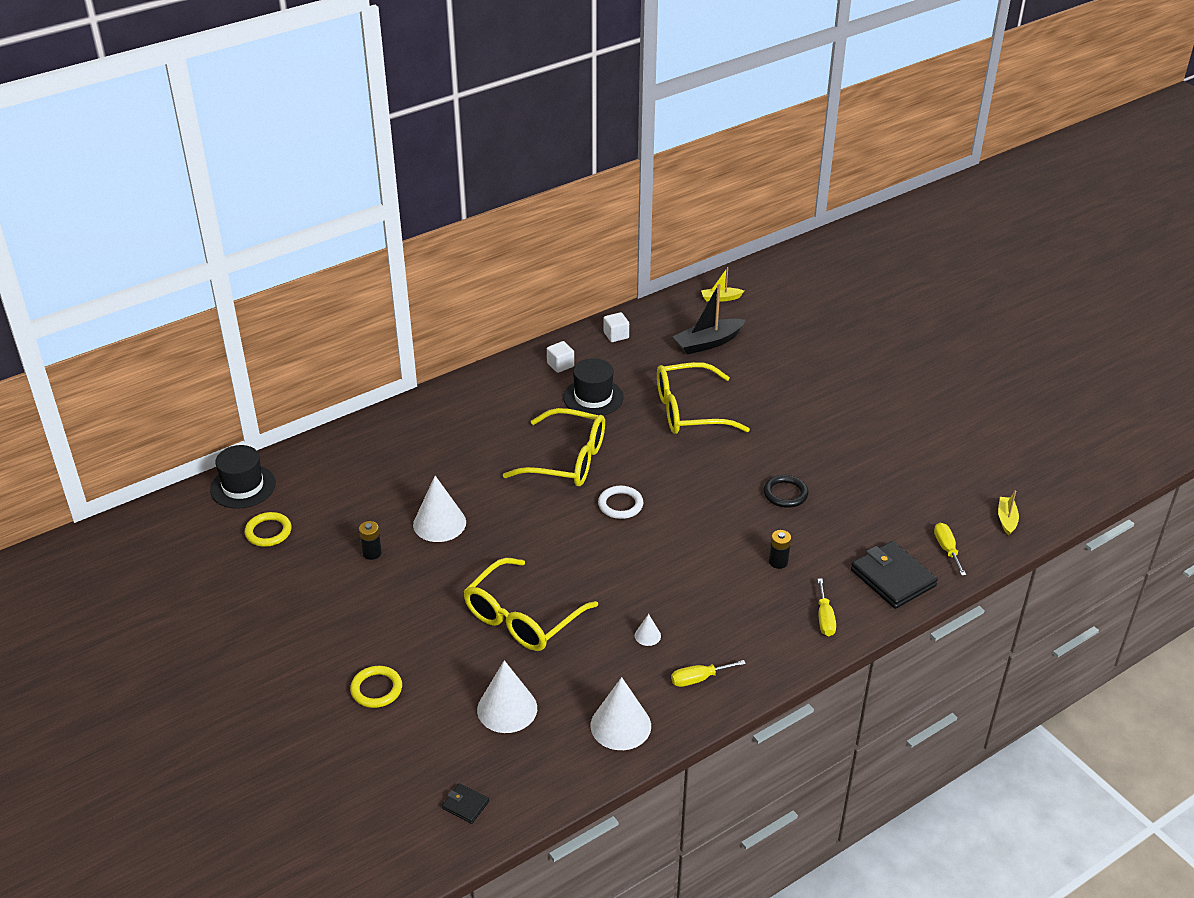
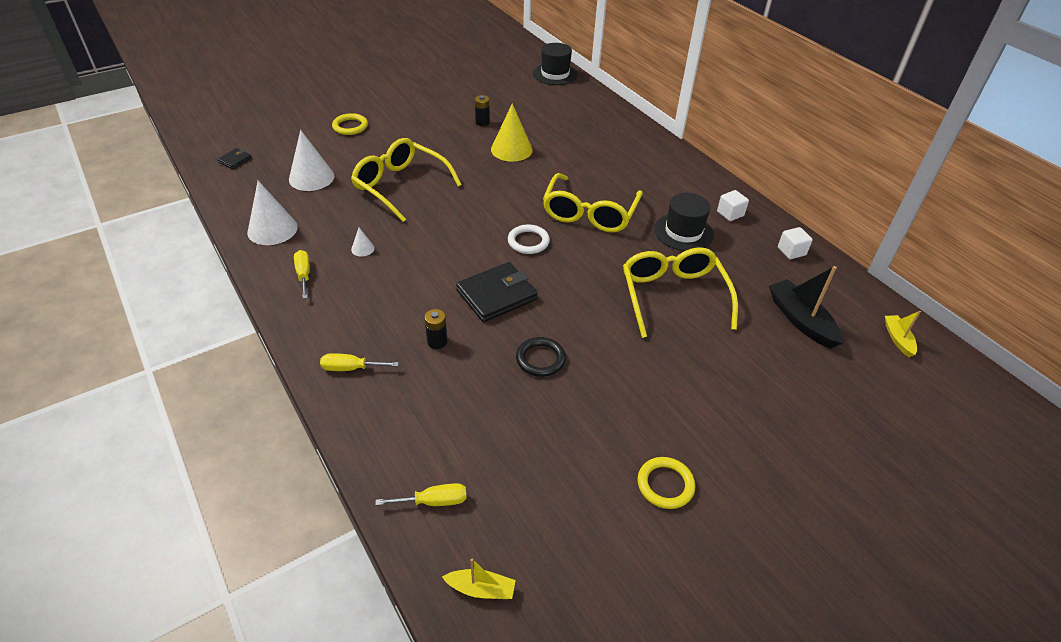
camera: 90 degrees right, 5 degrees up
yellow ring [245,512,291,547] -> yellow ring moved to [637,457,695,509]
white cone [413,476,466,542] -> yellow cone [491,103,533,162]
black wallet [851,541,938,609] -> black wallet moved to [456,262,537,322]

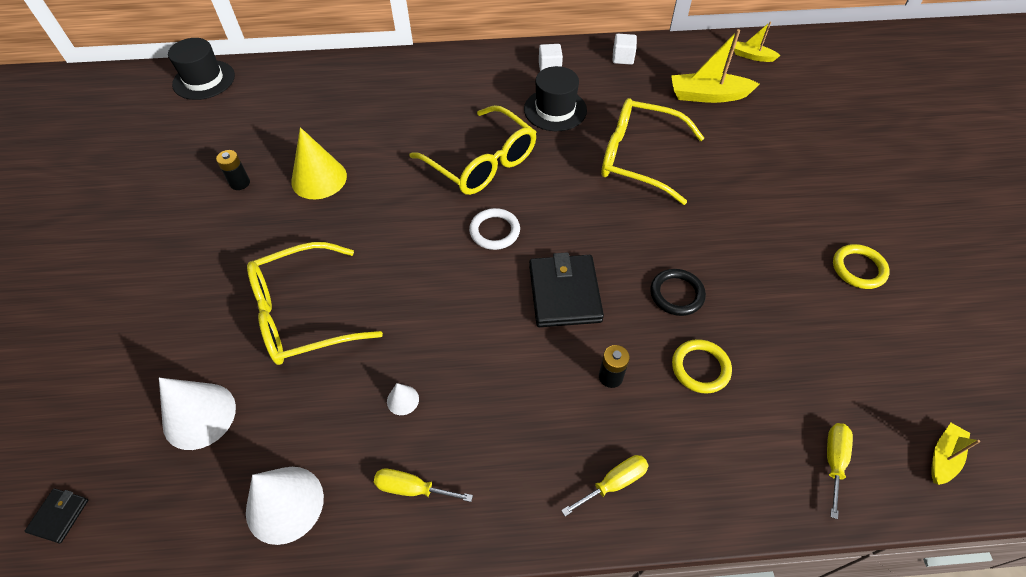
camera: 60 degrees left, 10 degrees up
black wallet [217,148,252,169] -> black wallet turned 45 degrees clockwise [25,488,88,543]
yellow screwdriver [320,353,399,371] -> yellow screwdriver turned 150 degrees counterclockwise [561,455,649,516]
yellow ring [332,113,368,135] -> yellow ring moved to [672,339,732,393]
black boat [769,266,843,349] -> yellow boat [671,29,760,103]

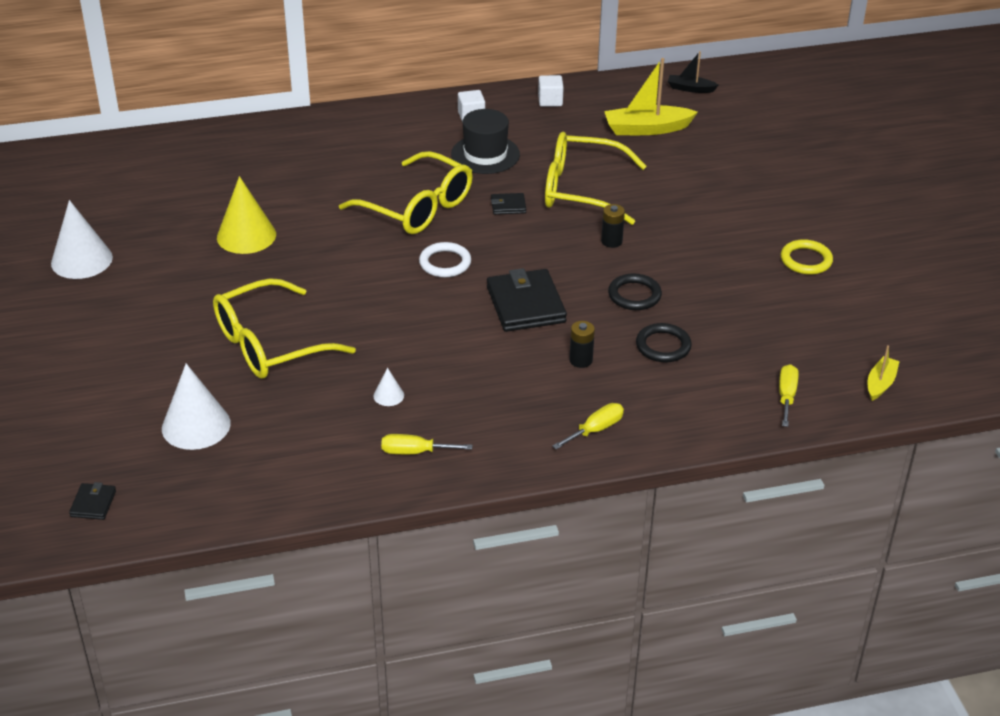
camera: 10 degrees left, 15 degrees down
black hat [168,38,235,100] -> none
black battery [216,150,250,190] -> black battery moved to [601,204,625,248]
white cone [246,467,324,545] -> white cone moved to [51,200,113,279]
yellow ring [672,339,732,393] -> black ring [636,323,692,362]
yellow boat [734,22,781,62] -> black boat [668,51,719,93]
none -> black wallet [491,193,526,215]

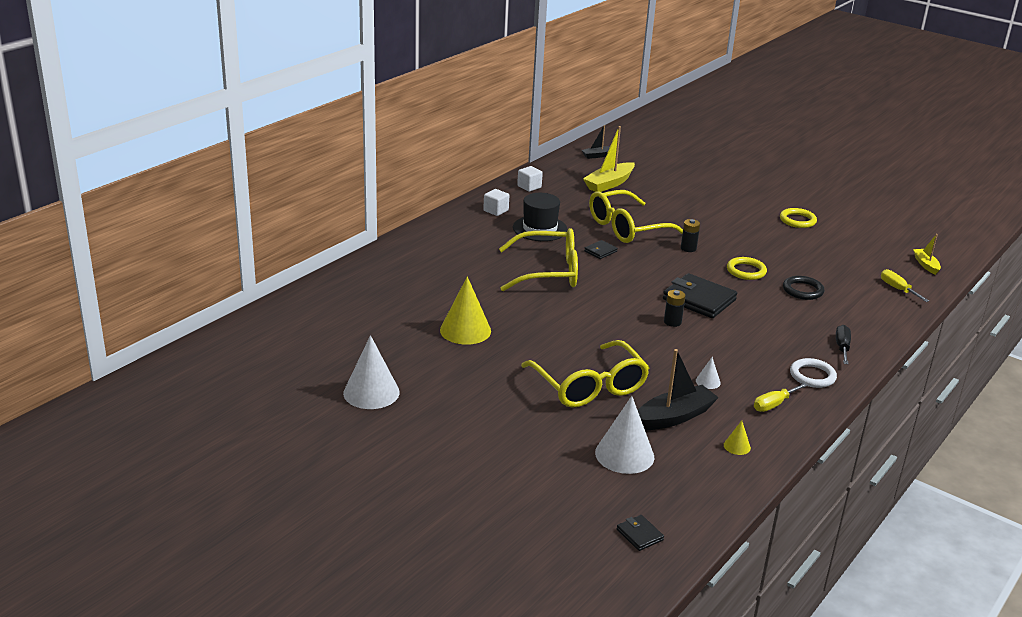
camera: 40 degrees left, 10 degrees down
yellow glasses [213,278,356,379] -> yellow glasses turned 45 degrees counterclockwise [521,340,649,408]
white ring [419,242,471,277] -> white ring moved to [790,358,837,388]
yellow screwdriver [552,403,624,450] -> black screwdriver [836,325,851,364]
black battery [569,321,595,368] -> black battery moved to [664,290,685,327]
black ring [608,274,662,310] -> yellow ring [727,257,767,280]
none -> black boat [638,349,719,430]
none -> yellow cone [724,420,751,455]

